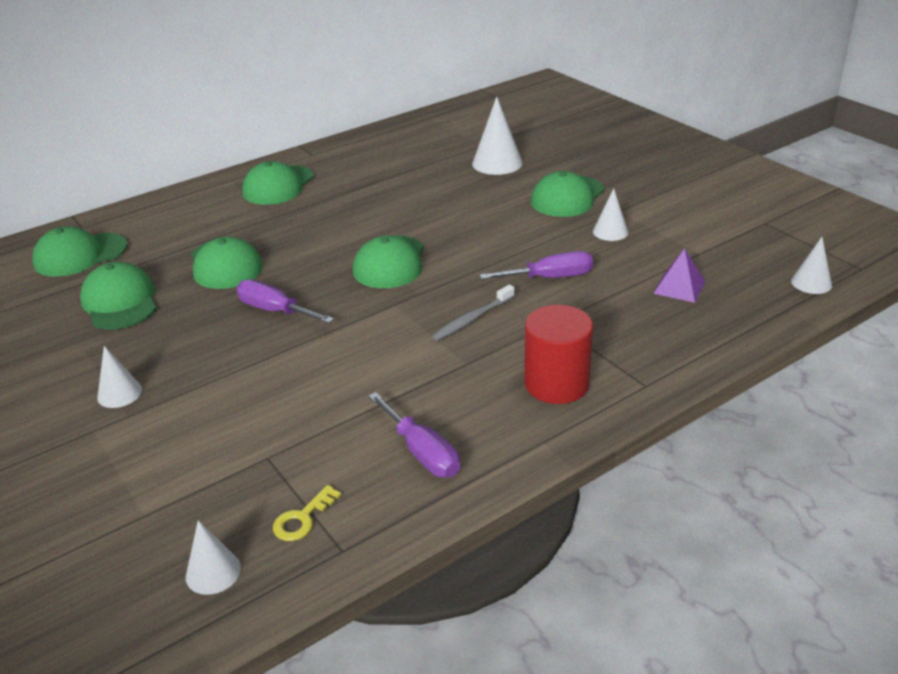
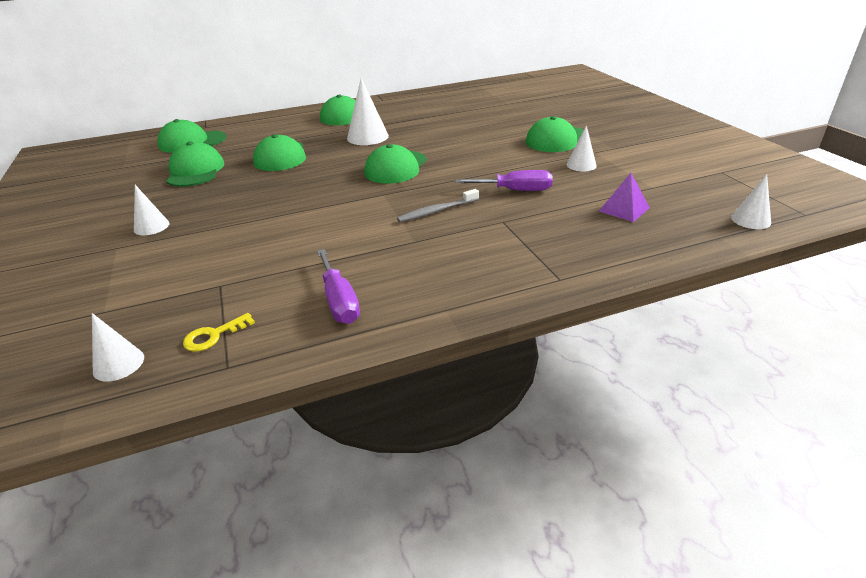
camera: 15 degrees right, 0 degrees up
purple screwdriver [236,280,334,323] -> none
white cone [472,97,523,175] -> white cone moved to [347,78,389,145]
red cylinder [524,305,593,404] -> none

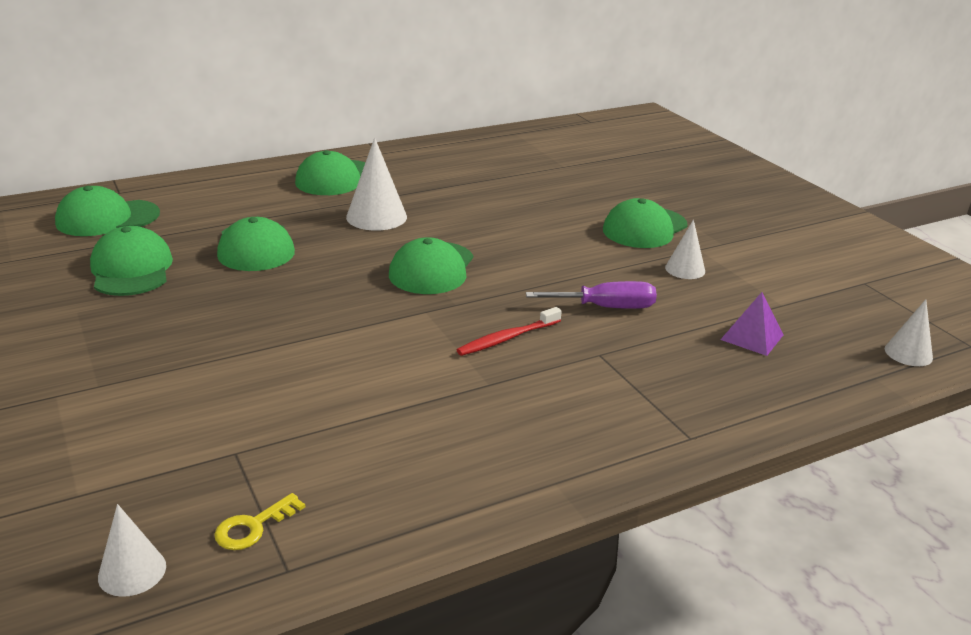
camera: 10 degrees left, 5 degrees down
white cone [134,185,169,235] -> none
purple screwdriver [317,249,360,324] -> none
grey toothbrush [397,189,479,222] -> red toothbrush [457,307,562,356]

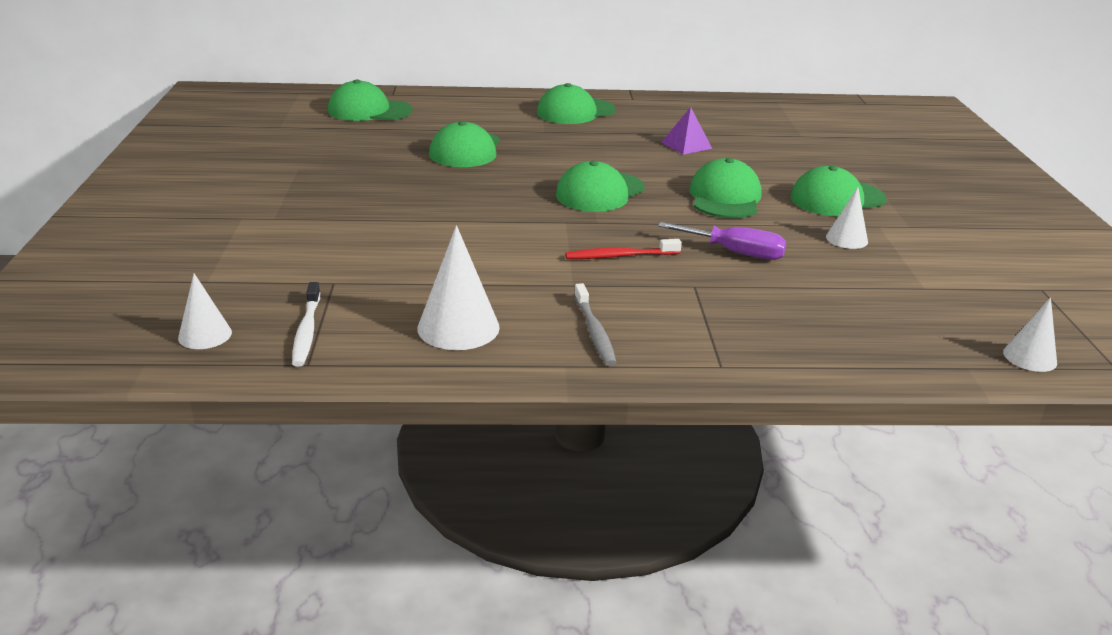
camera: 25 degrees right, 0 degrees up
green cap [90,226,173,296] -> green cap moved to [689,158,761,218]
yellow key [214,493,305,550] -> white toothbrush [292,282,320,367]
white cone [346,138,407,231] -> white cone moved to [417,225,500,350]
purple pyramid [720,292,783,356] -> purple pyramid moved to [661,107,712,155]
none -> grey toothbrush [574,283,617,366]

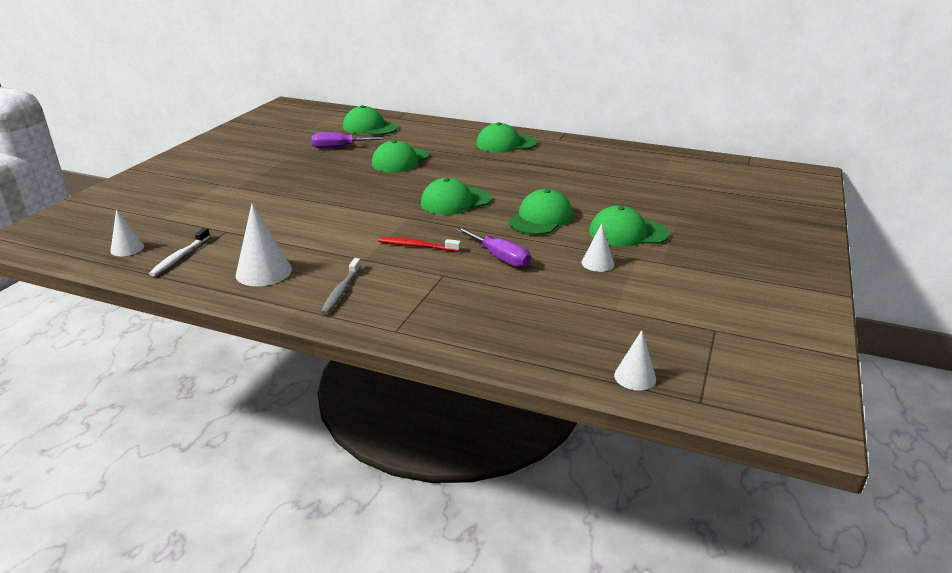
camera: 25 degrees right, 0 degrees up
purple pyramid [661,107,712,155] -> none
none -> purple screwdriver [312,132,384,149]

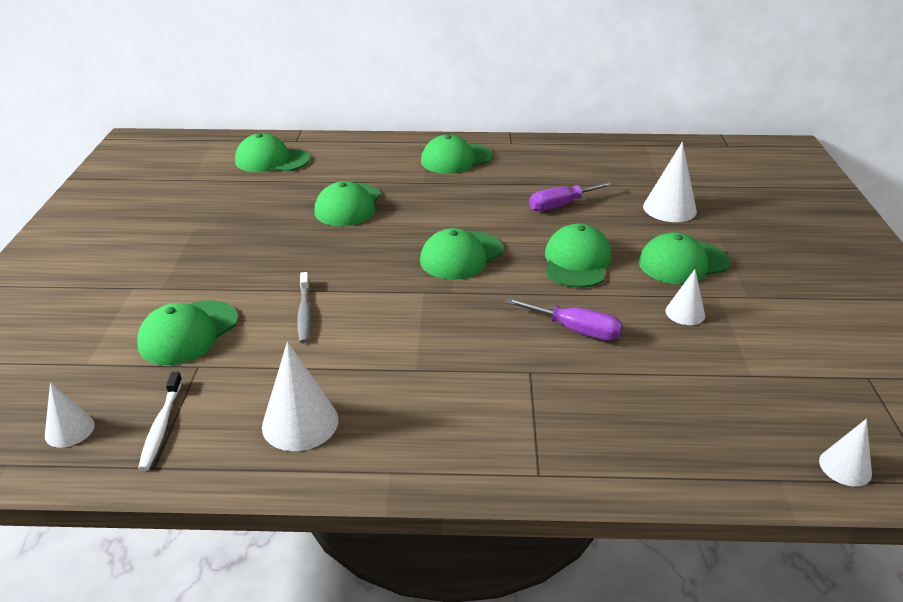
camera: 20 degrees left, 5 degrees up
purple screwdriver [312,132,384,149] -> purple screwdriver moved to [529,182,614,211]
grey toothbrush [321,258,361,315] -> grey toothbrush moved to [297,272,311,343]
red toothbrush [378,237,461,252] -> none
none -> green cap [137,300,238,365]
none -> white cone [643,142,697,222]

